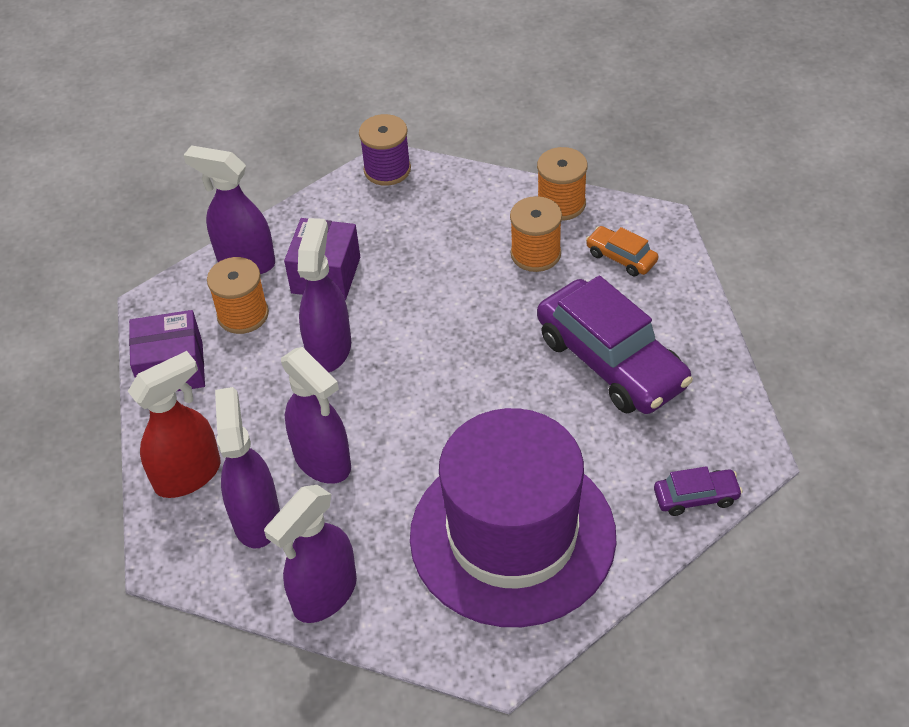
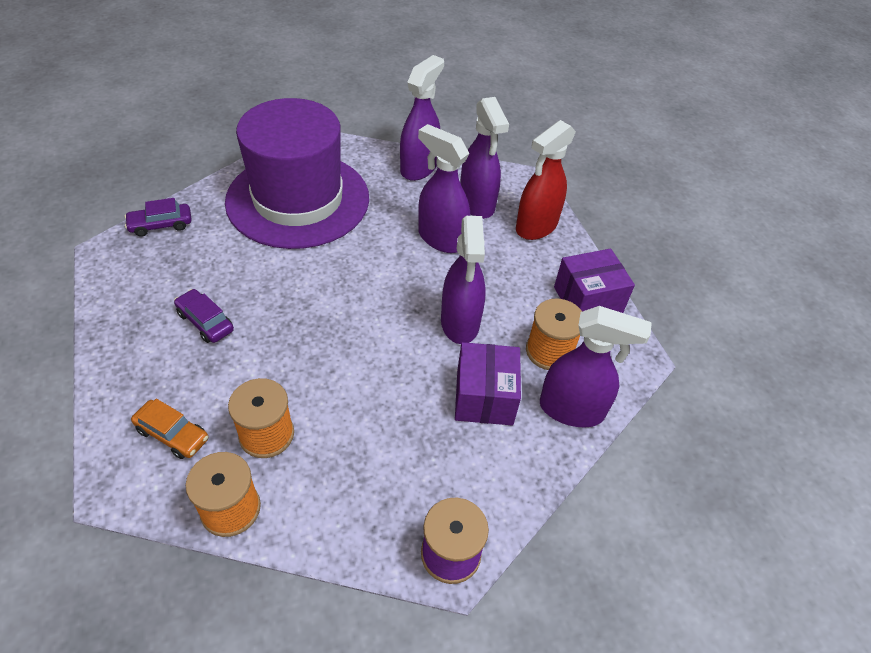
camera: 165 degrees right, 0 degrees up
purple car [537,275,693,414] -> purple car [174,289,234,343], size x0.46

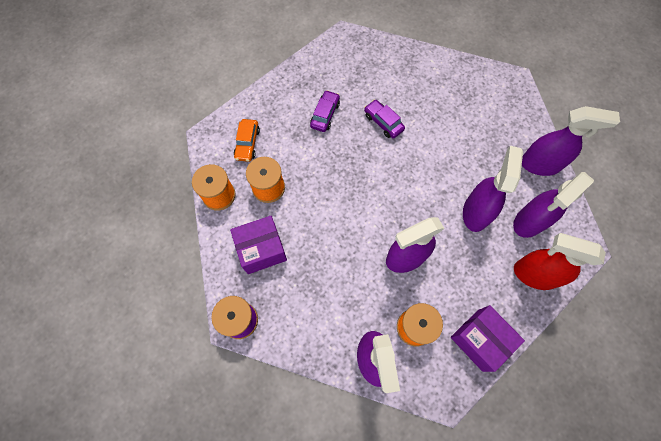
camera: 70 degrees right, 20 degrees up
purple car [125,198,192,237] -> purple car moved to [364,99,405,138]
purple hat [225,98,369,249] -> none
purple box [455,342,521,425] -> purple box moved to [230,216,287,274]

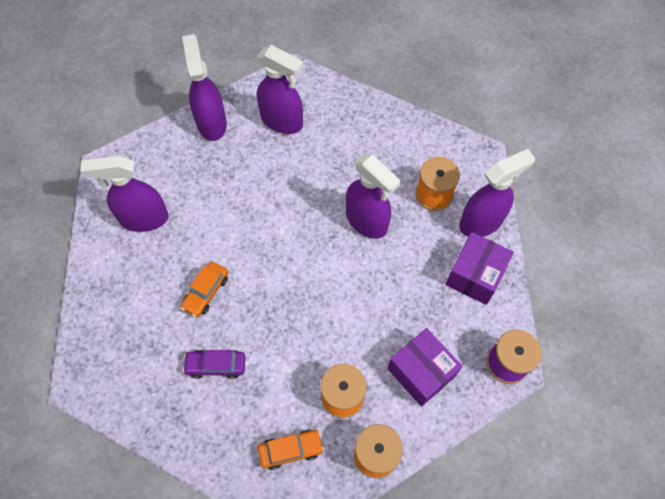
camera: 110 degrees left, 5 degrees down
purple car [364,99,405,138] -> orange car [181,262,228,317]
purple box [451,305,525,372] -> purple box moved to [445,232,514,305]
purple spray bottle [463,146,523,232] -> purple spray bottle moved to [80,155,169,232]
red spray bottle [514,233,606,290] -> none

